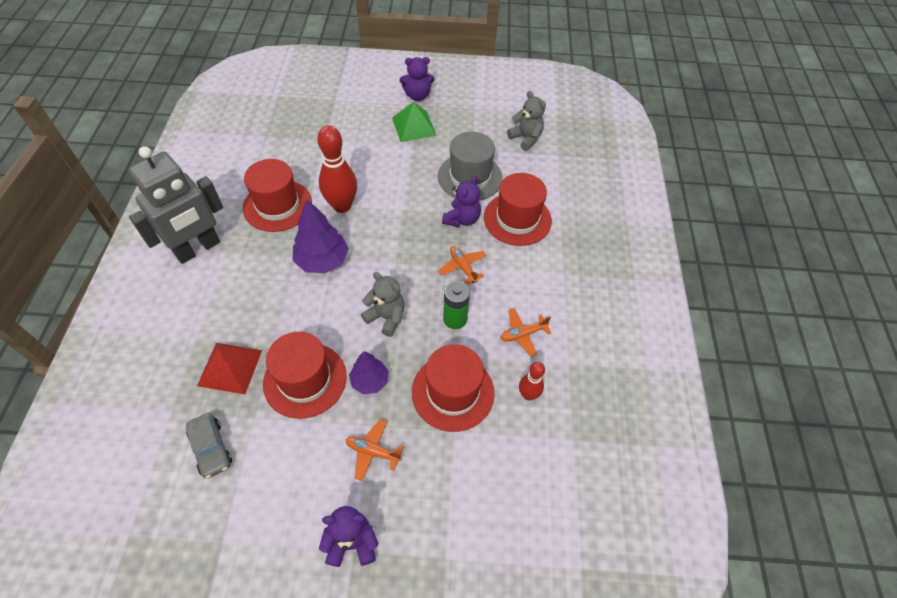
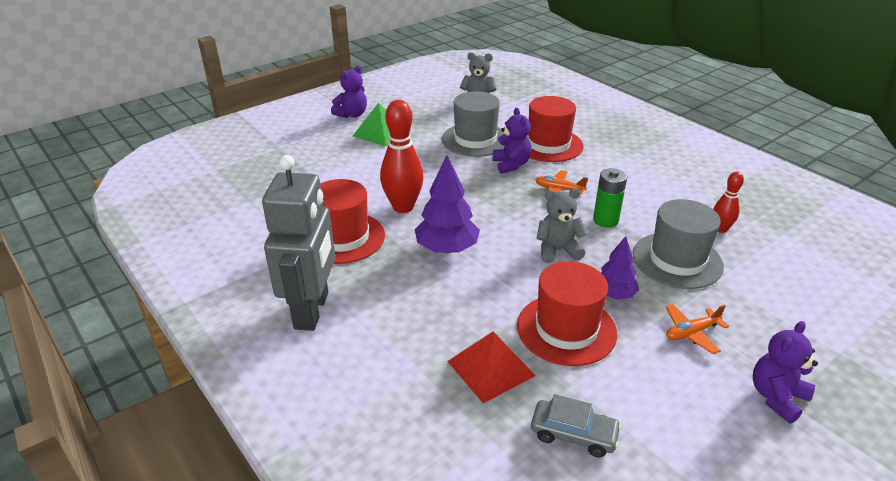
camera: 40 degrees left, 20 degrees down
red hat [412,344,494,432] -> grey hat [633,199,724,289]
orange plane [500,308,551,357] -> none

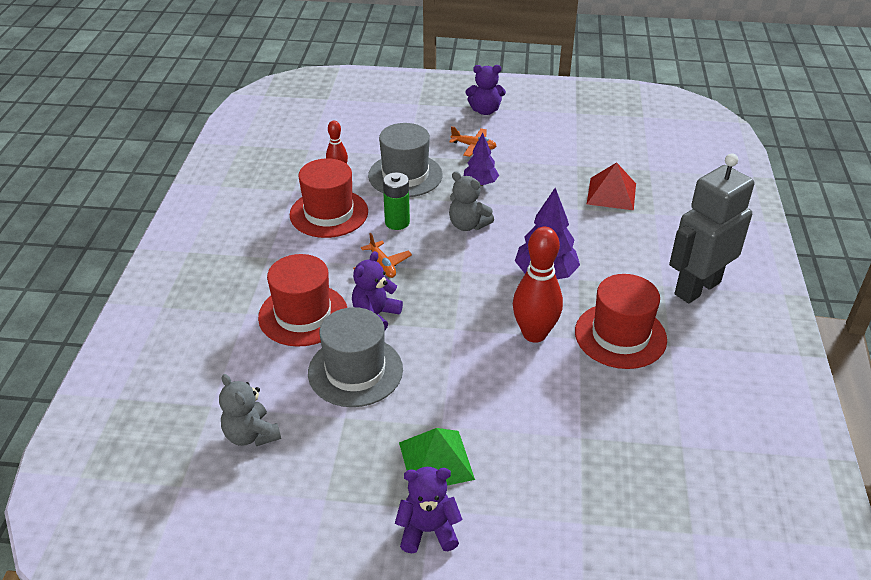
camera: 135 degrees left, 5 degrees up
red hat [517,261,617,366] -> red hat moved to [290,158,368,238]
grey car [531,394,622,457] -> none

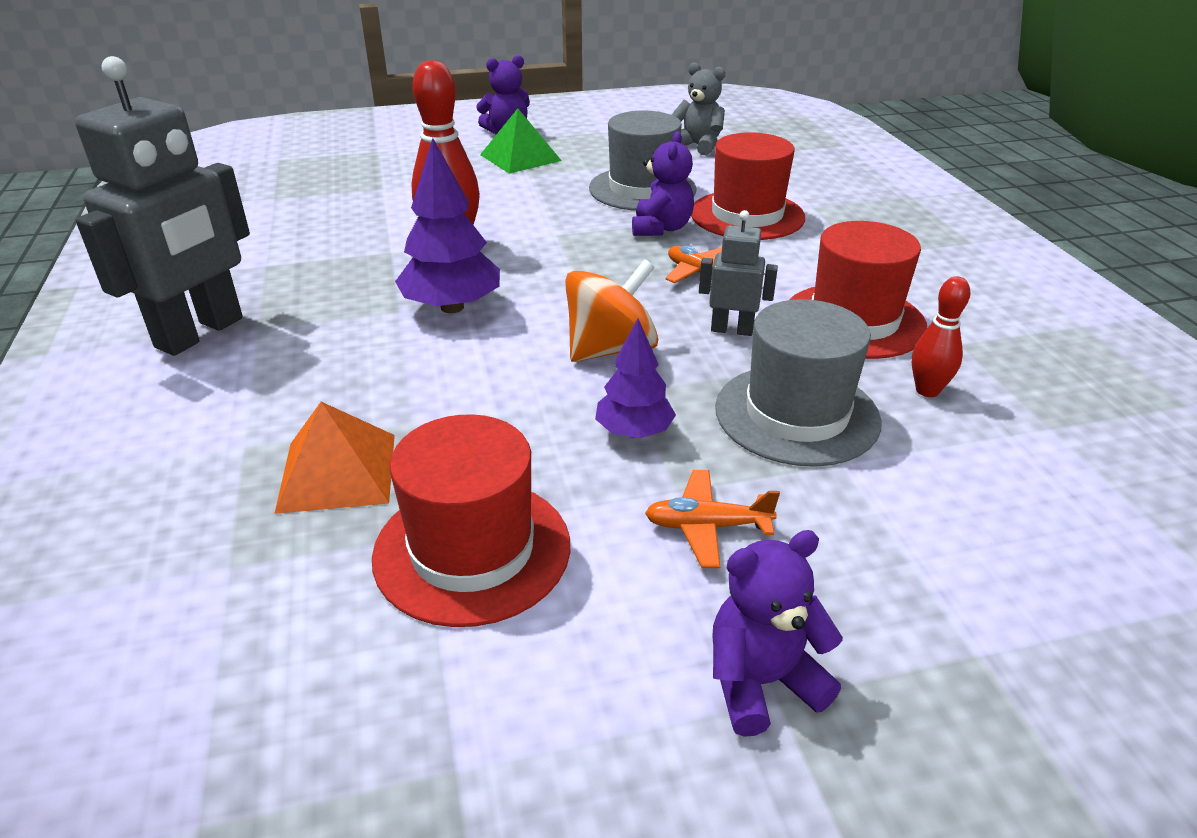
camera: 160 degrees right, 5 degrees down
green battery [383,173,410,230] -> grey robot [699,210,778,336]
grey teddy bear [449,171,494,231] -> orange spinning top [565,259,658,362]
red hat [575,274,667,369] -> red hat moved to [372,414,570,627]
red pyramid [587,162,636,210] -> orange pyramid [274,402,395,514]

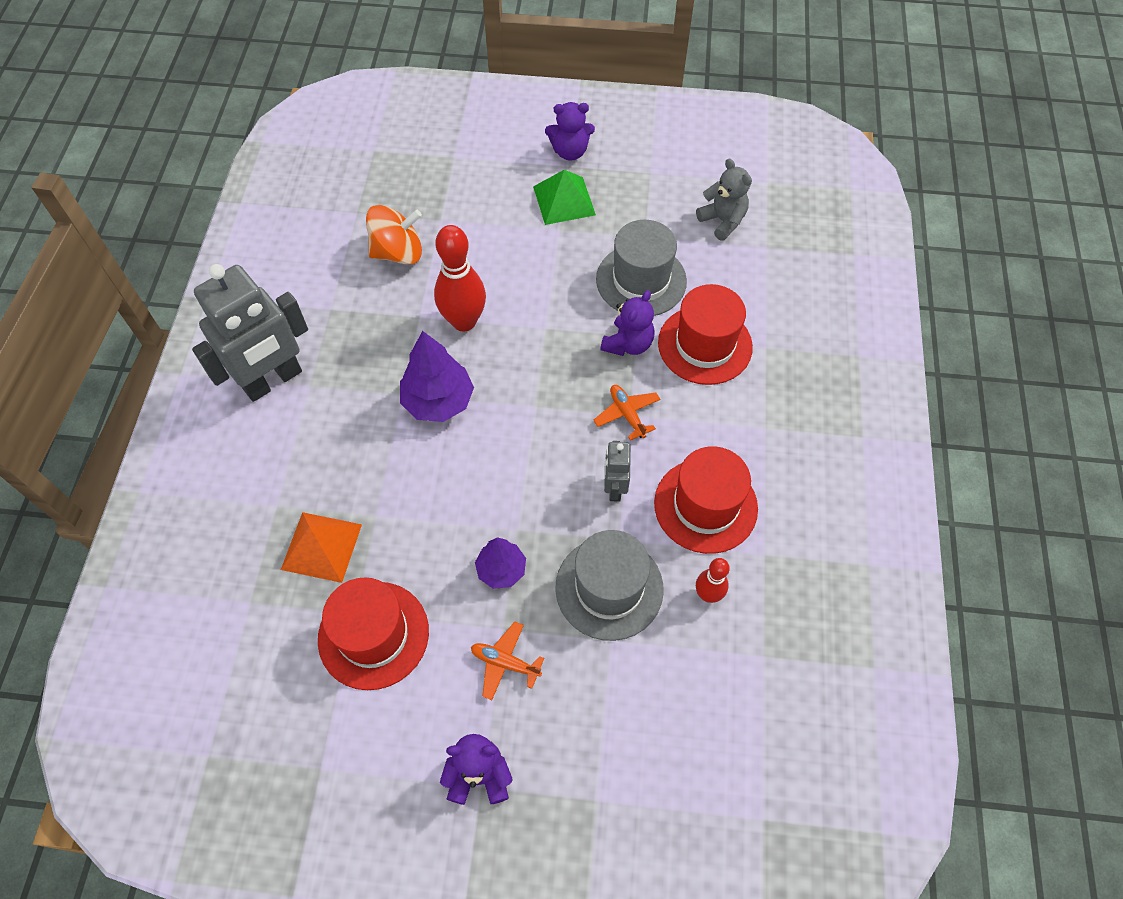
camera: 20 degrees right, 25 degrees up
orange spinning top [565,259,658,362] -> orange spinning top moved to [366,205,422,265]
grey robot [699,210,778,336] -> grey robot turned 120 degrees counterclockwise [604,441,631,502]

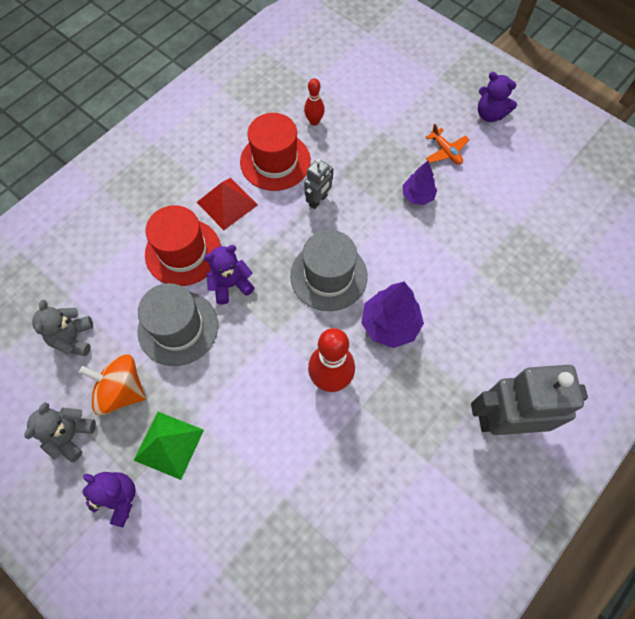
camera: 145 degrees left, 5 degrees up
orange pyramid [281,512,362,583] -> none
red hat [318,578,429,690] -> none
orange spinning top [366,205,422,265] -> orange spinning top moved to [79,354,146,415]
grey hat [555,530,664,641] -> grey hat moved to [290,230,368,311]
orange plane [594,385,660,440] -> none
none -> grey teddy bear [24,402,96,462]
none -> red pyramid [197,178,258,230]

